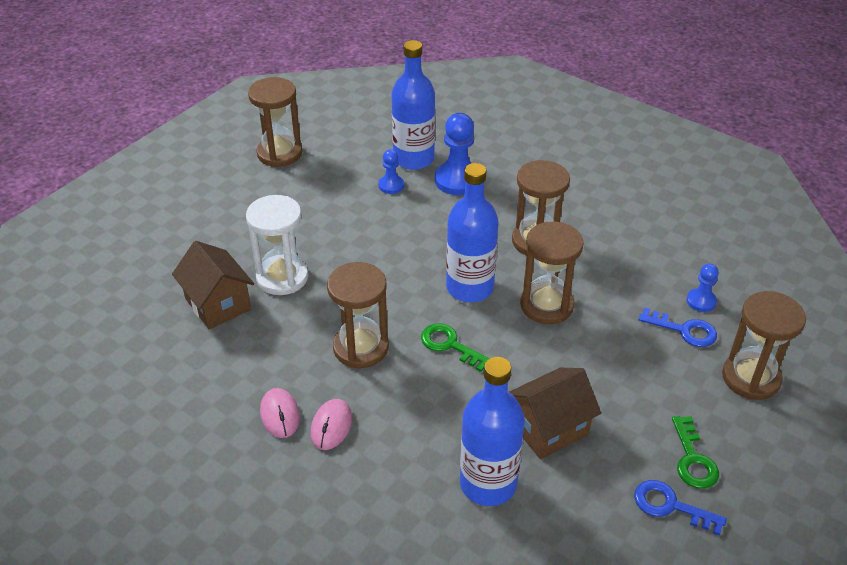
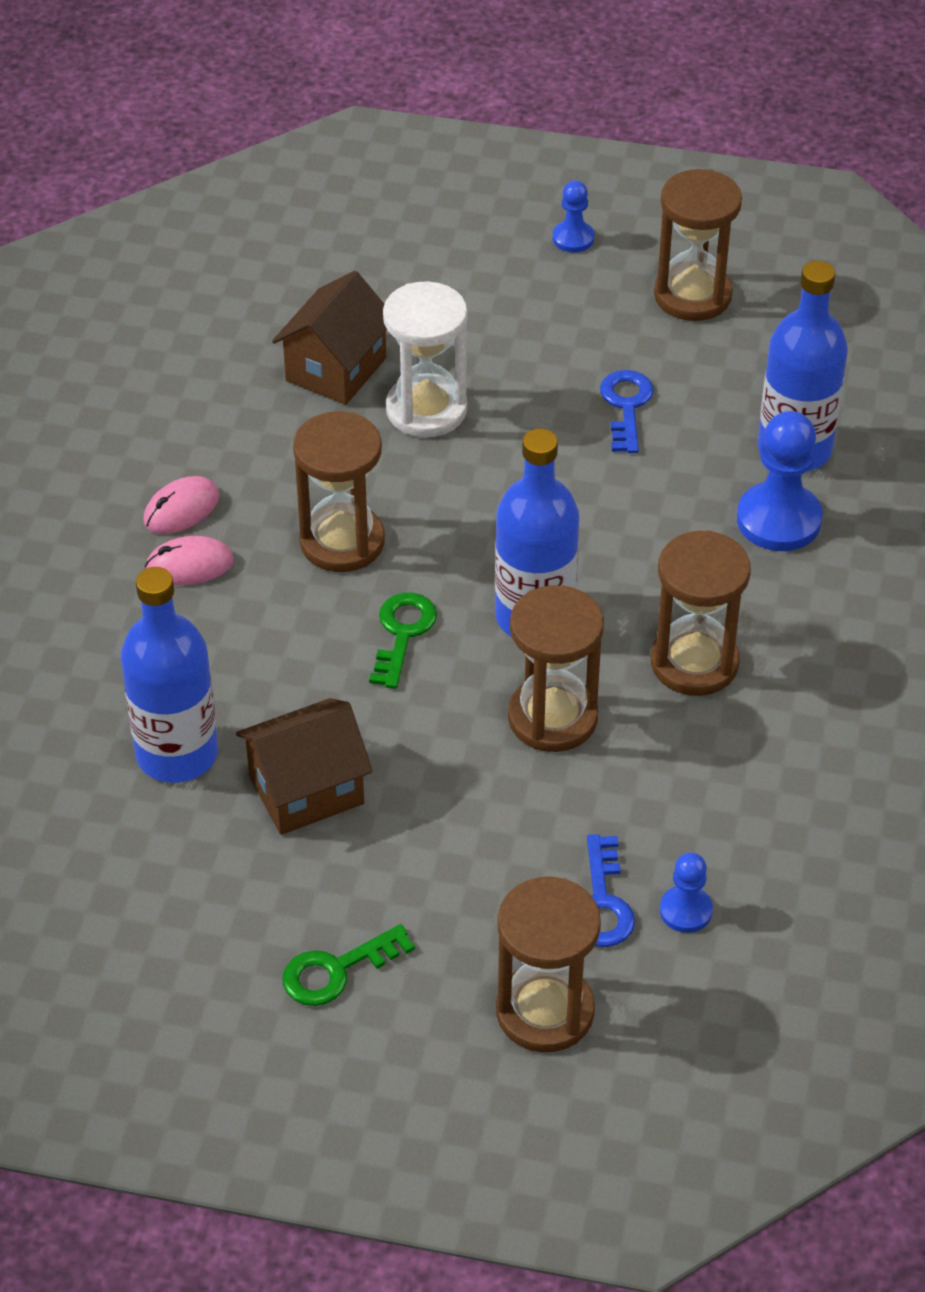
camera: 65 degrees right, 5 degrees up
blue pawn [378,149,404,194] -> blue pawn moved to [552,181,594,253]
brown house [509,368,601,459] -> brown house turned 60 degrees counterclockwise [236,698,373,835]
blue key [634,480,727,536] -> blue key moved to [600,370,654,453]

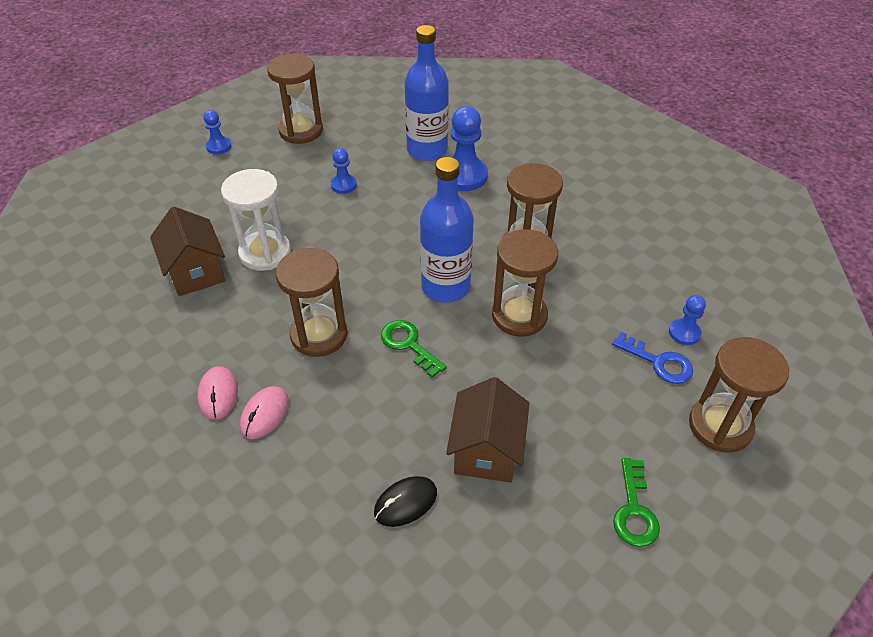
camera: 55 degrees left, 0 degrees up
blue bottle [120,567,218,783] -> black mouse [374,476,437,527]
blue key [600,370,654,453] -> blue pawn [331,148,357,194]

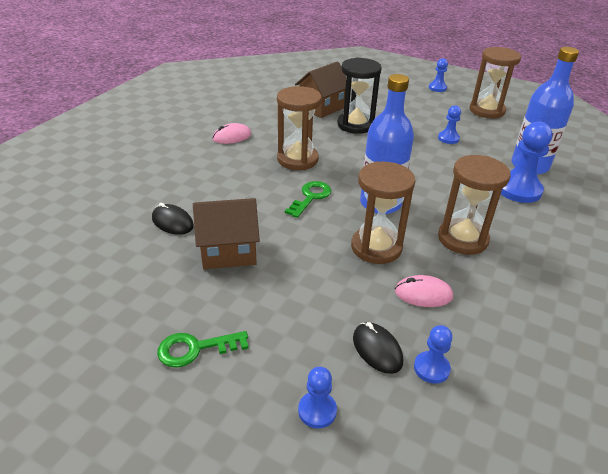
camera: 70 degrees right, 10 degrees down
white hourglass [221,169,291,271] -> black hourglass [337,57,382,134]
pink mouse [240,386,289,439] -> pink mouse moved to [395,275,453,307]
blue key [612,332,693,384] -> black mouse [353,322,403,374]
brown hourglass [689,337,789,453] -> blue pawn [298,367,337,428]

